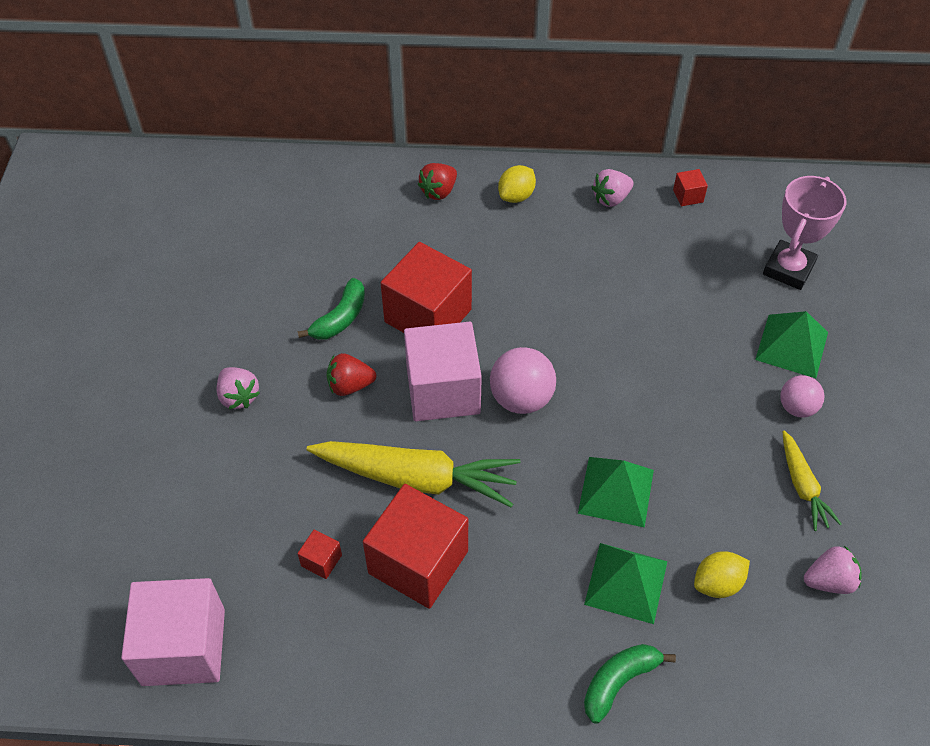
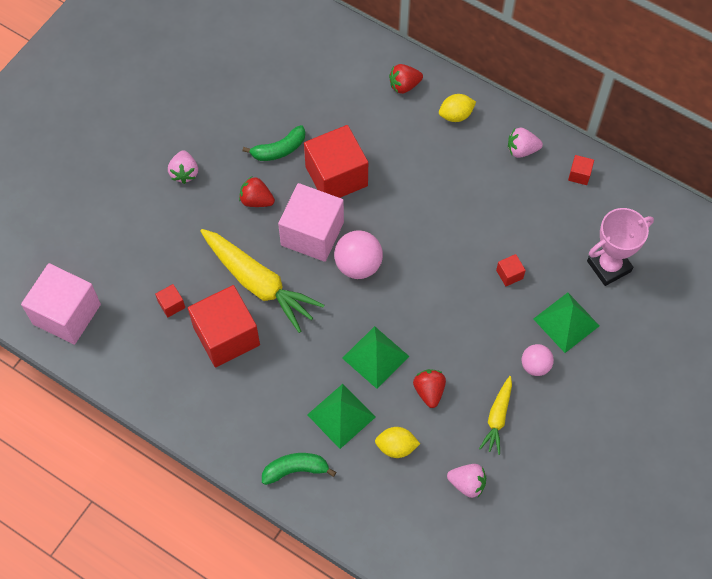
camera: 30 degrees right, 10 degrees up
none -> red strawberry [413,369,446,408]
none -> red cube [496,254,526,286]

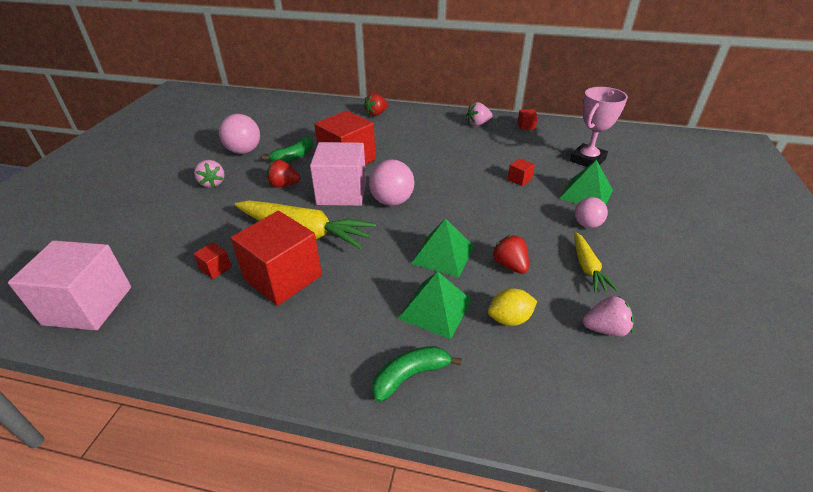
camera: 20 degrees left, 25 degrees down
yellow lemon [439,94,476,122] -> none
none -> pink ball [219,114,260,154]

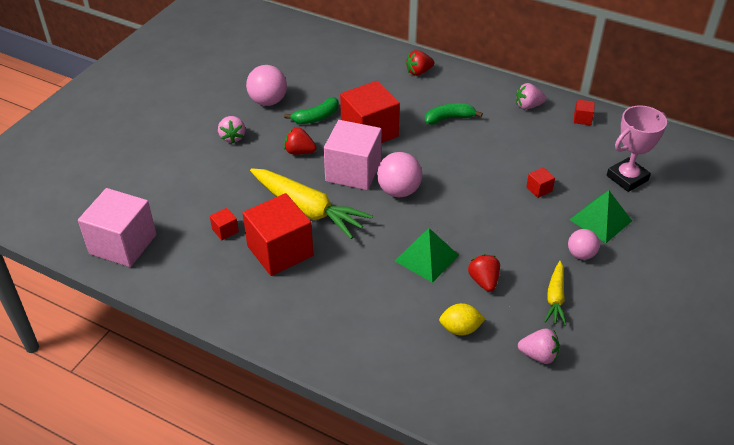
camera: 15 degrees right, 5 degrees up
green banana [372,346,462,402] -> green banana moved to [425,103,483,125]
green pyramid [398,271,472,339] -> none

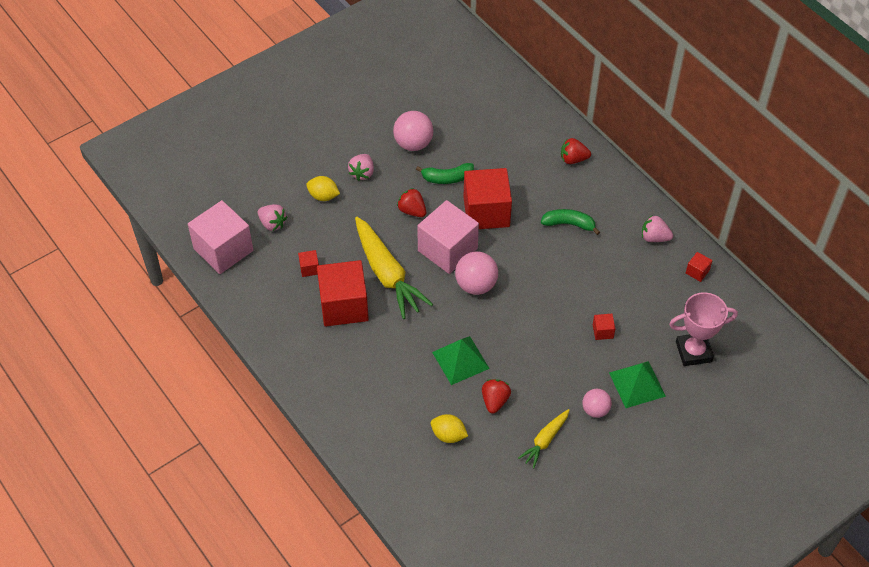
camera: 25 degrees right, 10 degrees up
pink strawberry [518,329,560,364] -> pink strawberry moved to [258,204,287,231]
none -> yellow lemon [306,176,340,201]

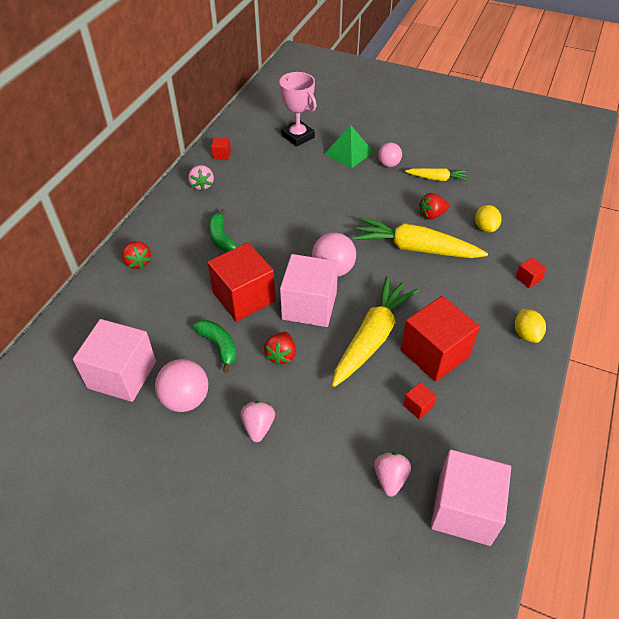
camera: 120 degrees left, 5 degrees down
yellow lemon [306,176,340,201] -> yellow lemon moved to [515,309,546,343]
pink strawberry [348,154,374,181] -> pink strawberry turned 75 degrees counterclockwise [240,401,275,442]
green pyramid [432,336,490,385] -> yellow carrot [353,217,488,258]
red cube [593,314,616,340] -> red cube moved to [515,257,547,288]
none -> pink cube [73,319,156,402]

